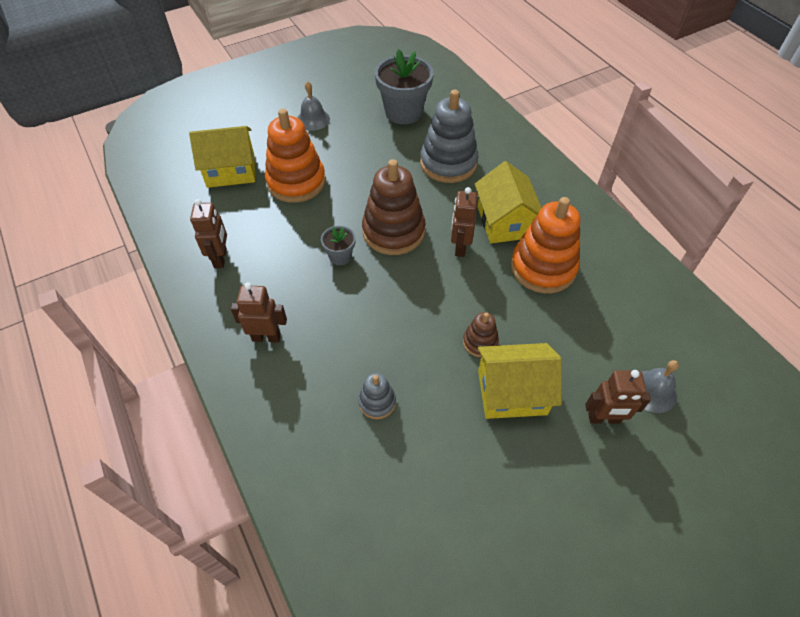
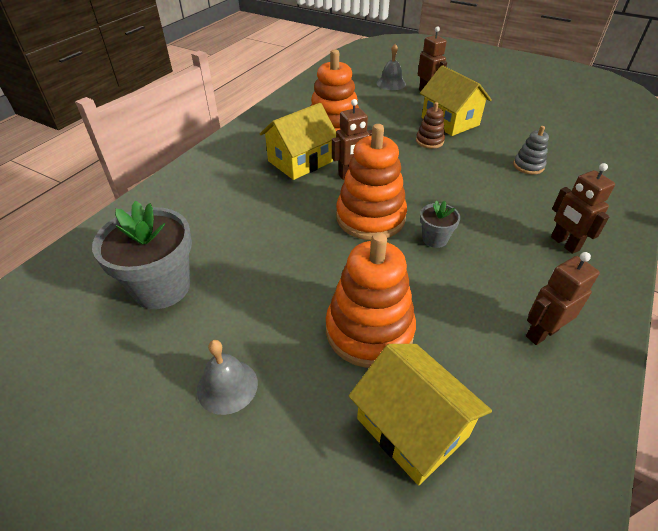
camera: 120 degrees left, 10 degrees down
brown stacking toy [362,159,426,255] -> orange stacking toy [336,124,407,240]
grey stacking toy [420,90,478,183] -> none

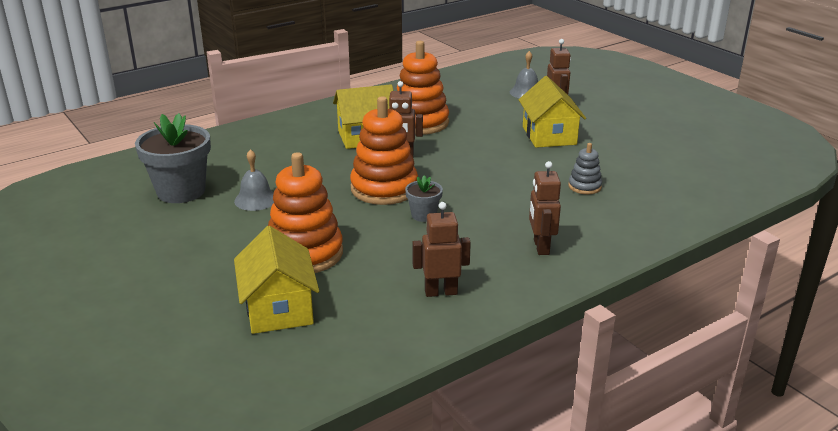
camera: 25 degrees right, 15 degrees down
grey bell [197,340,258,415] -> grey bell moved to [234,149,274,211]
brown stacking toy [416,102,445,149] -> none

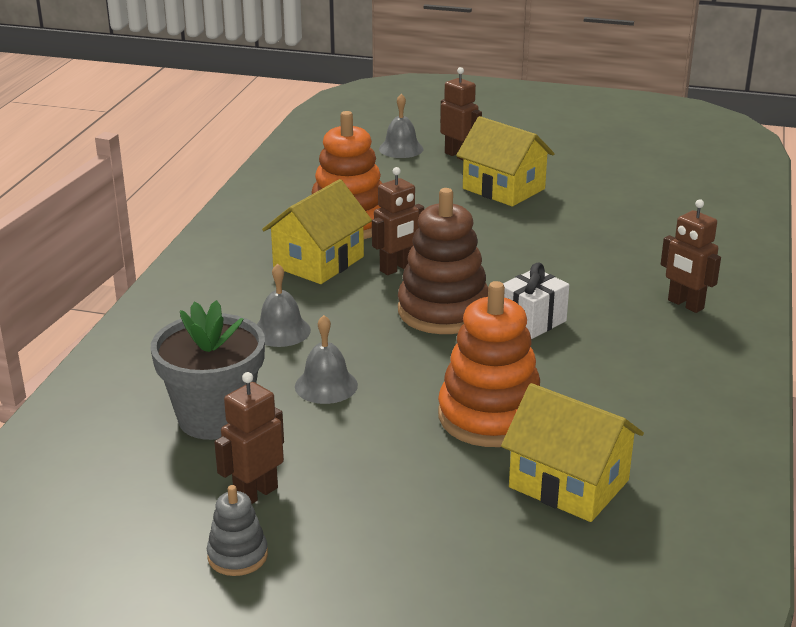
camera: 40 degrees left, 0 degrees up
orange stacking toy [350,96,418,205] -> brown stacking toy [398,188,488,334]
grey flower pot [405,175,443,222] -> white gift [503,263,569,339]
brown robot [412,202,471,297] -> brown robot moved to [214,372,284,504]
grey stacking toy [568,143,602,194] -> grey stacking toy moved to [207,485,268,576]
none -> grey bell [257,263,311,347]

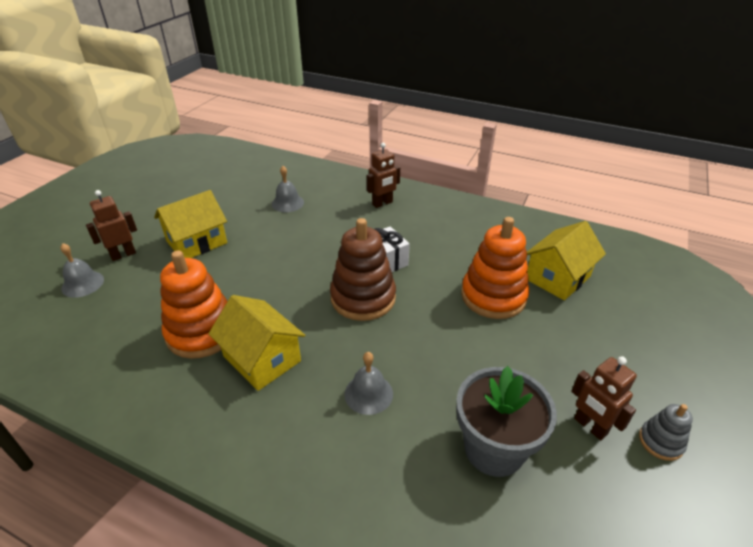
camera: 80 degrees left, 10 degrees up
grey bell [295,315,358,404] -> grey bell moved to [272,166,304,212]
brown robot [372,167,424,275] -> none

